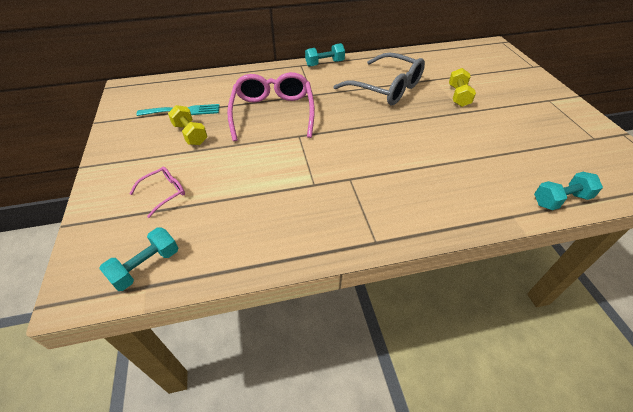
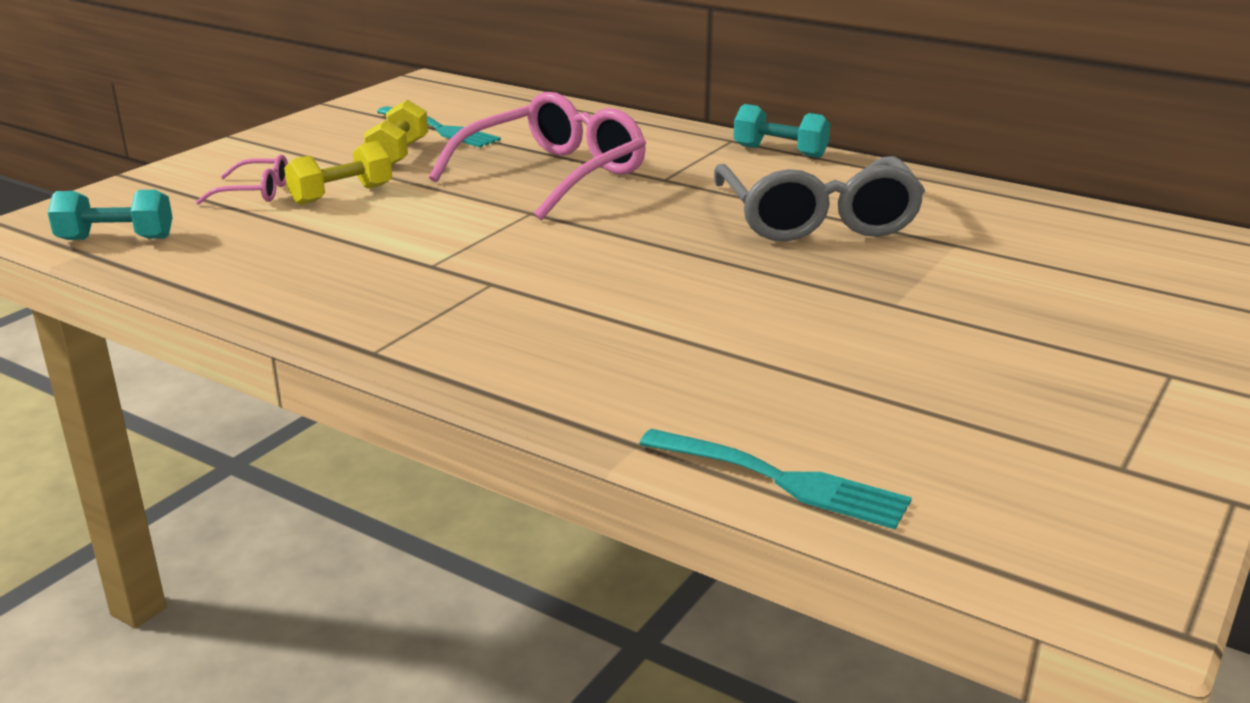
camera: 45 degrees right, 20 degrees down
yellow dumbbell [449,68,476,107] -> yellow dumbbell moved to [284,141,392,205]
turquoise dumbbell [534,172,603,210] -> turquoise fork [639,429,912,530]

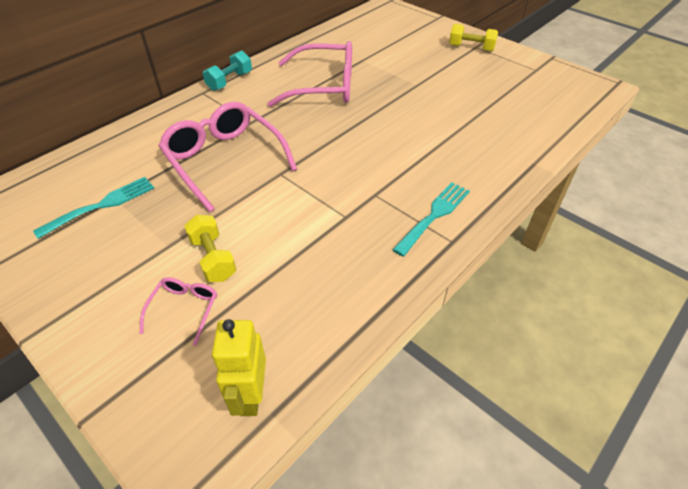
camera: 80 degrees left, 20 degrees up
turquoise dumbbell [48,190,173,240] -> yellow robot [212,319,266,416]
yellow dumbbell [364,100,428,165] -> yellow dumbbell moved to [449,24,498,51]
turquoise fork [639,429,912,530] -> turquoise fork moved to [392,182,470,257]
grey glasses [714,156,925,242] -> pink glasses [267,41,352,107]

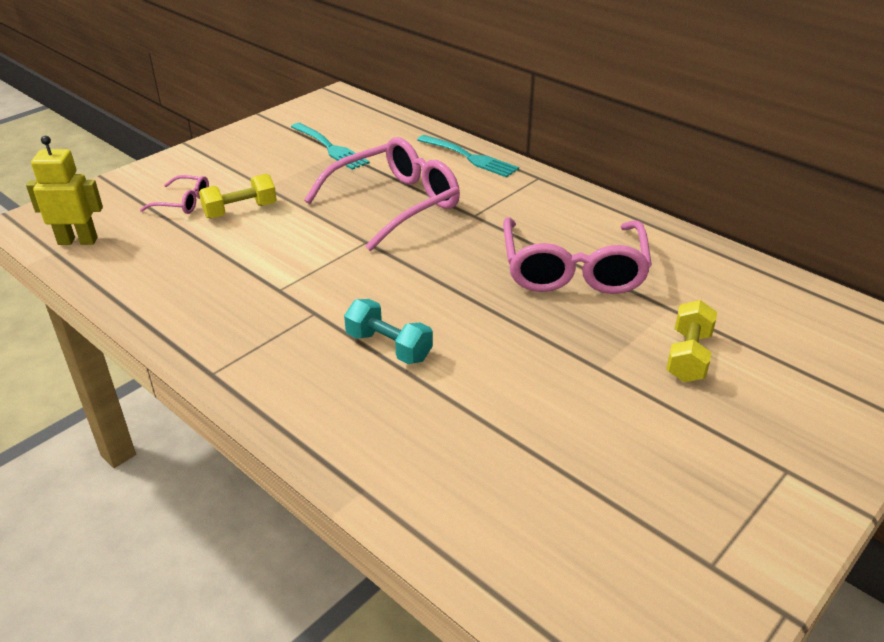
camera: 90 degrees right, 10 degrees down
turquoise dumbbell [203,50,252,91] -> turquoise dumbbell moved to [344,299,433,364]
turquoise fork [392,182,470,257] -> turquoise fork moved to [417,135,519,177]
yellow dumbbell [449,24,498,51] -> yellow dumbbell moved to [666,300,717,382]

